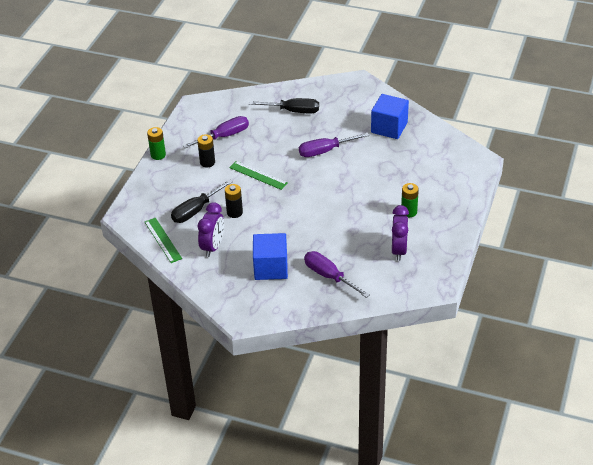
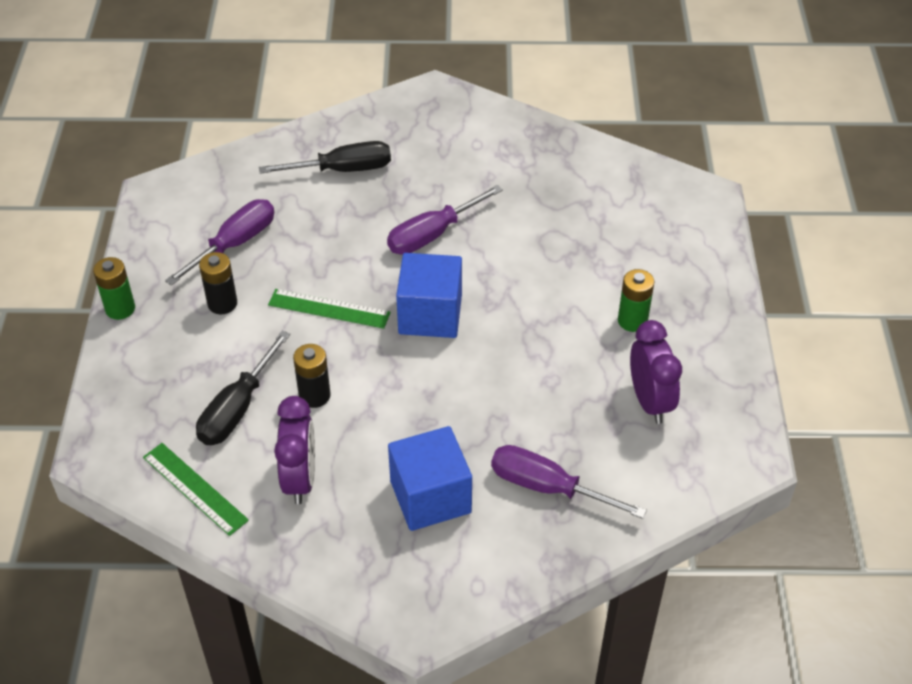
camera: 20 degrees left, 5 degrees up
blue cube [371,94,409,139] -> blue cube moved to [396,253,462,338]

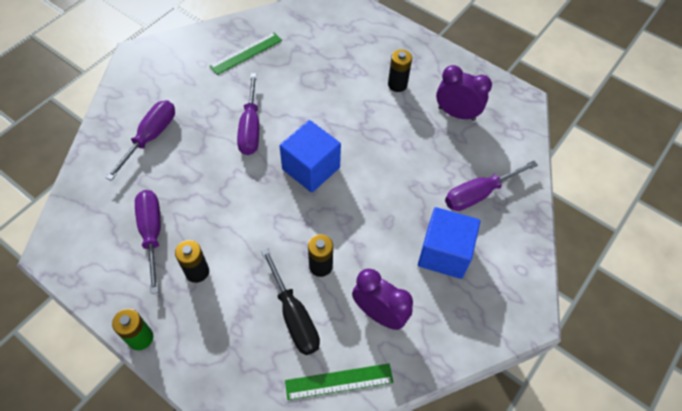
camera: 55 degrees left, 10 degrees up
black screwdriver [259,141,391,174] -> purple screwdriver [105,100,175,181]
green ruler [268,289,391,329] -> green ruler moved to [210,32,282,75]
green battery [618,269,654,332] -> black battery [388,49,412,92]

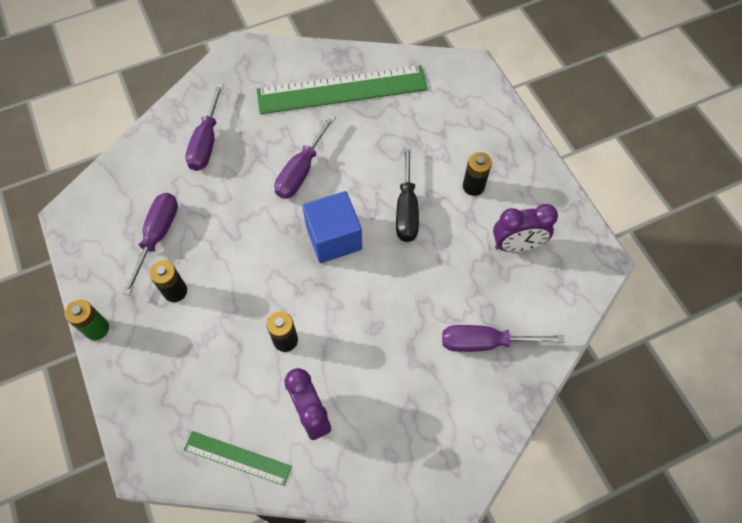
camera: 30 degrees right, 5 degrees up
purple screwdriver [105,100,175,181] -> purple screwdriver turned 135 degrees clockwise [185,83,224,171]
green ruler [210,32,282,75] -> green ruler [257,65,428,114], size x2.00
black screwdriver [261,248,320,355] -> black screwdriver moved to [396,145,419,242]
blue cube [418,207,480,279] -> none
purple clock [436,65,492,121] -> purple clock turned 120 degrees clockwise [493,204,558,252]

